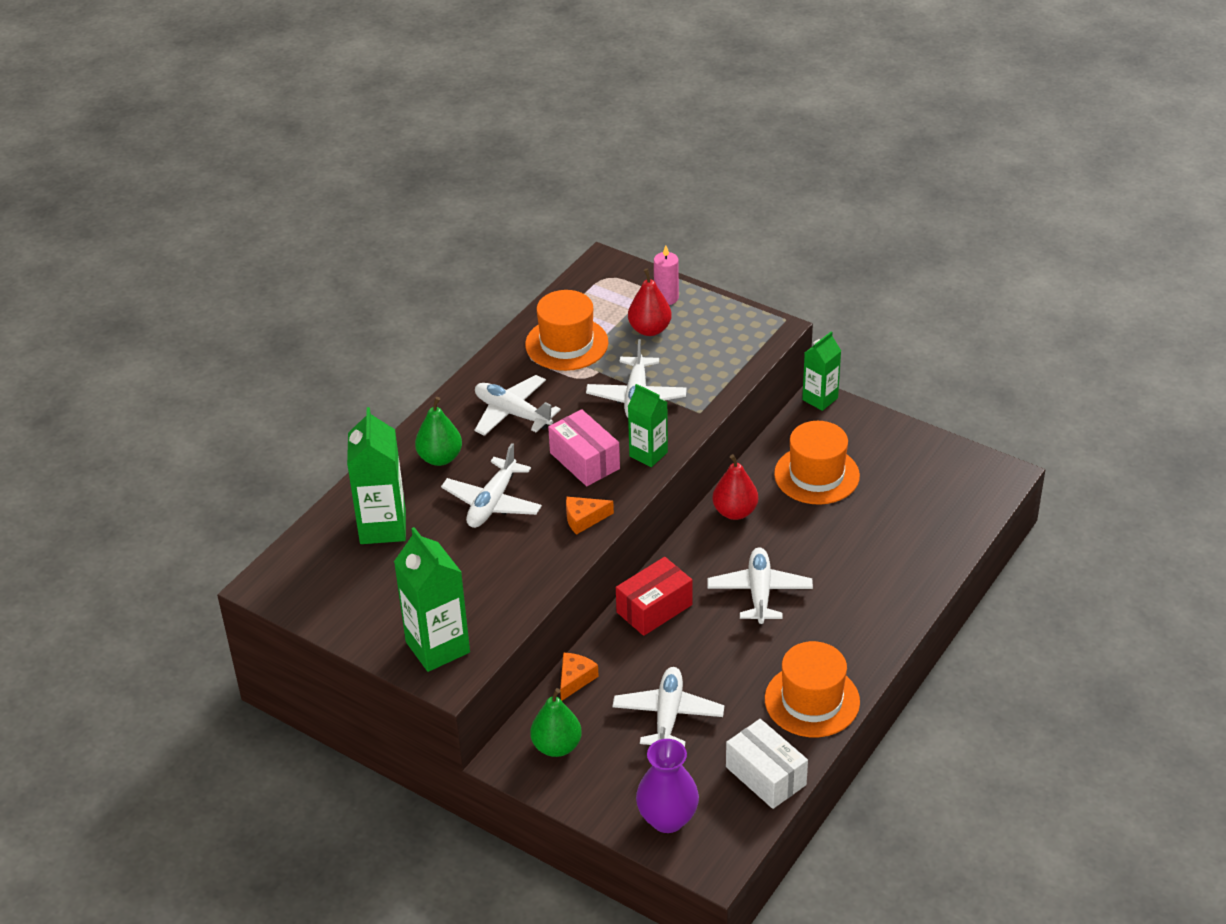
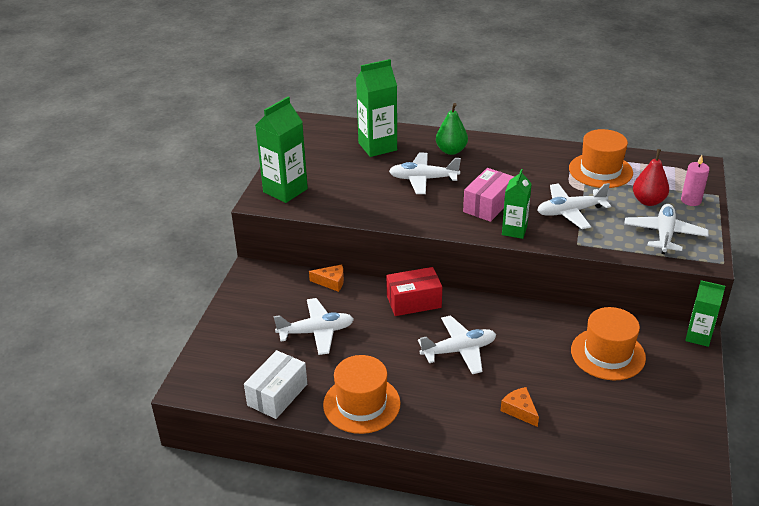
camera: 70 degrees right, 5 degrees down
white plane [475,375,561,436] -> white plane moved to [624,204,708,254]
green pear [530,688,582,757] -> none
orange cheese [566,497,614,535] -> orange cheese moved to [501,387,539,427]
red box [616,557,693,636] -> red box turned 45 degrees counterclockwise [386,267,442,316]
purple vase [636,739,699,833] -> none
red pear [712,454,758,520] -> none

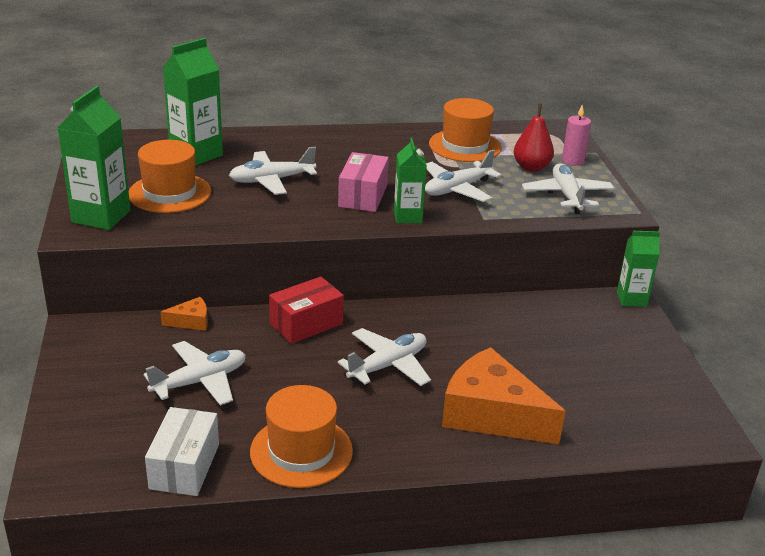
camera: 25 degrees left, 5 degrees down
green pear [436,103,468,155] -> none
orange cheese [501,387,539,427] -> orange cheese [442,347,565,444], size x2.29
orange hat [571,307,646,380] -> orange hat moved to [129,140,211,213]

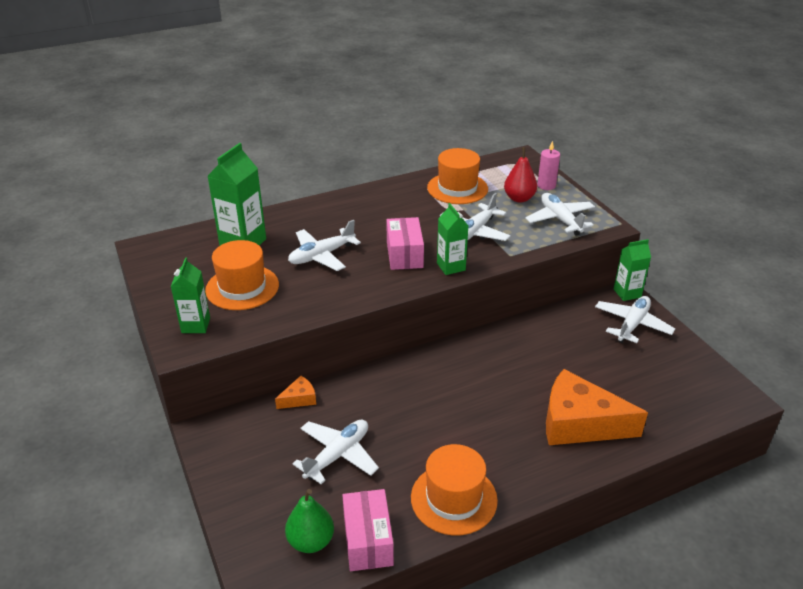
camera: 15 degrees left, 5 degrees up
green carton [58,86,130,230] -> green carton [171,257,210,333], size x0.63
white box [145,407,219,496] -> pink box [342,489,394,571]
red box [269,276,344,344] -> none
white plane [338,328,431,386] -> white plane moved to [595,296,675,343]
none -> green pear [285,489,334,553]

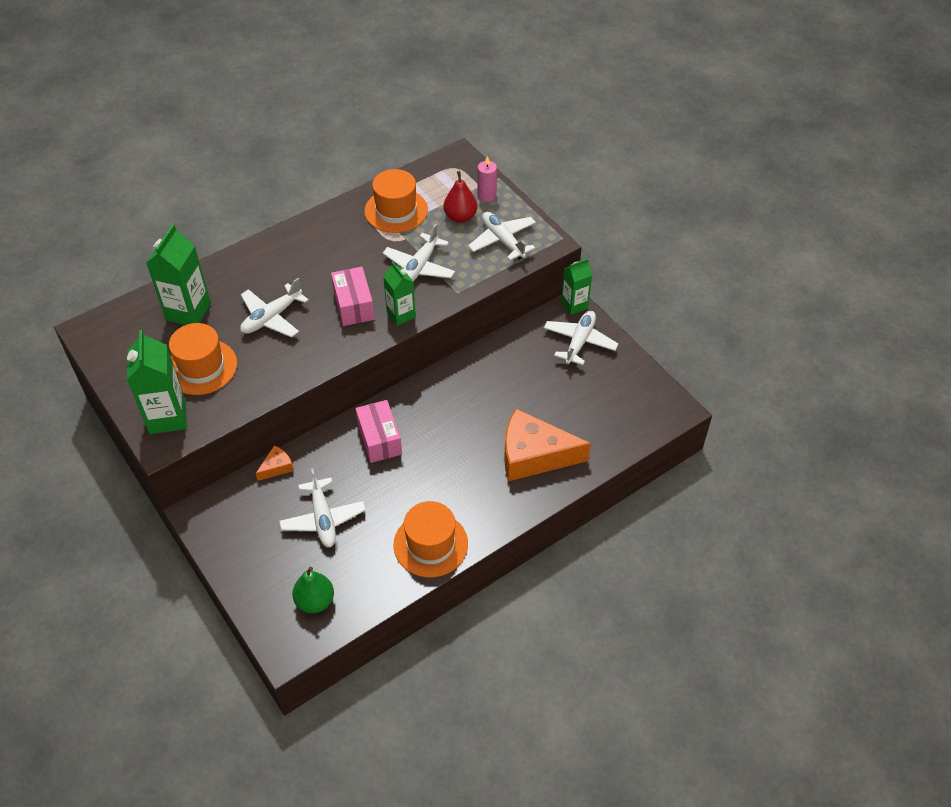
camera: 10 degrees left, 15 degrees up
green carton [171,257,210,333] -> green carton [127,330,187,434], size x1.58
white plane [293,420,379,484] -> white plane turned 135 degrees clockwise [279,469,366,547]
pink box [342,489,394,571] -> pink box moved to [355,400,402,463]

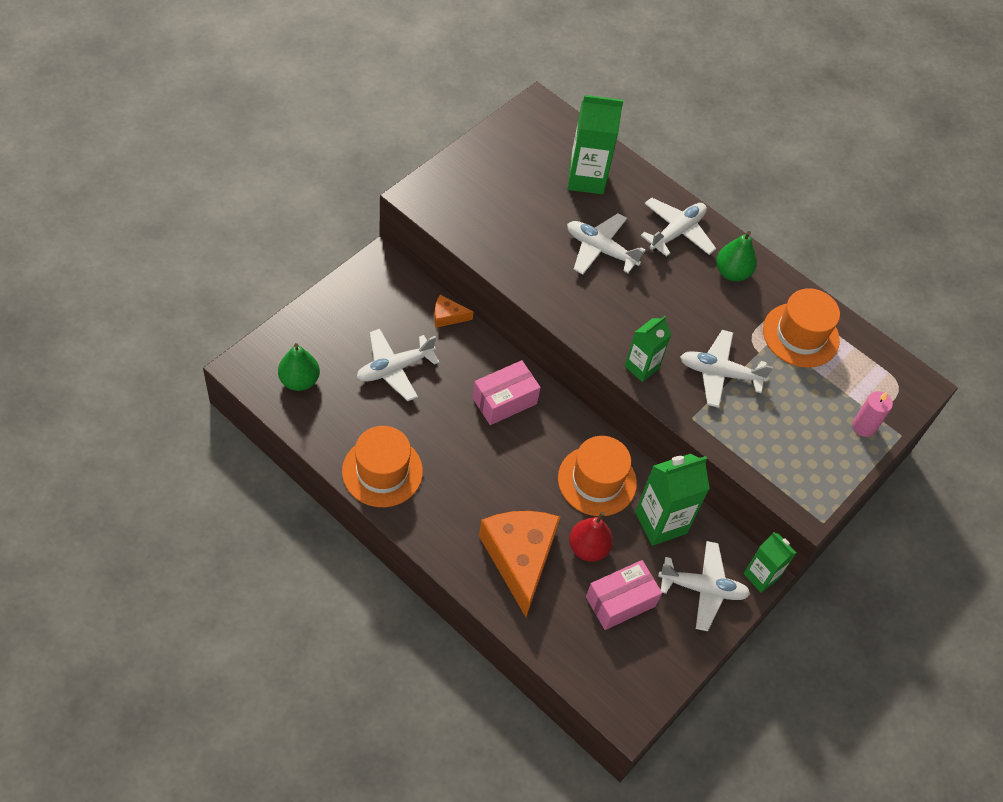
camera: 70 degrees right, 5 degrees up
green carton [127,330,187,434] -> green carton moved to [635,454,710,546]
orange hat [169,323,237,395] -> orange hat moved to [558,436,637,516]
orange cheese [256,445,294,481] -> orange cheese turned 150 degrees clockwise [434,295,473,328]
pink box [331,267,375,326] -> pink box moved to [586,560,662,630]
red pear [444,171,477,223] -> red pear moved to [569,512,613,562]
white plane [468,212,536,260] -> white plane moved to [641,197,716,257]
none -> green pear [716,231,757,281]

